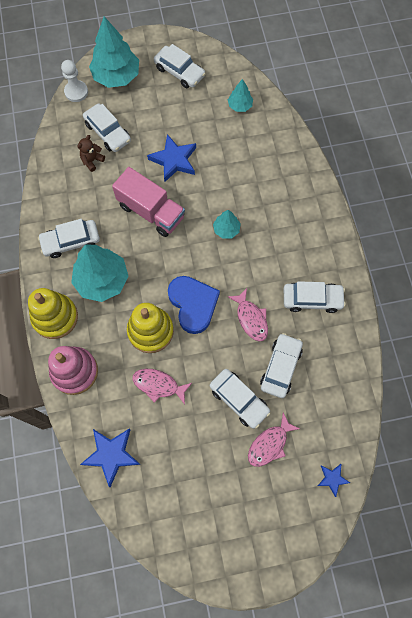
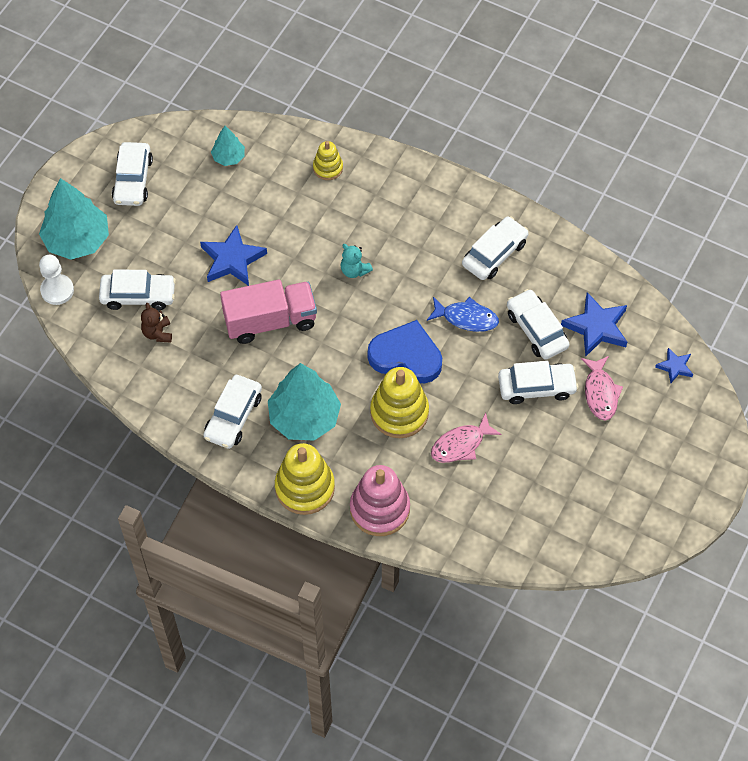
camera: 50 degrees left, 10 degrees down
blue star [80,428,141,487] -> blue star moved to [561,292,627,357]
white car [154,44,206,88] -> white car turned 105 degrees clockwise [112,142,153,206]
turquoise tree [213,210,241,239] -> turquoise teddy bear [341,244,373,278]
pink fish [228,288,268,342] -> blue fish [427,297,499,332]
none -> yellow stacking toy [313,141,343,180]

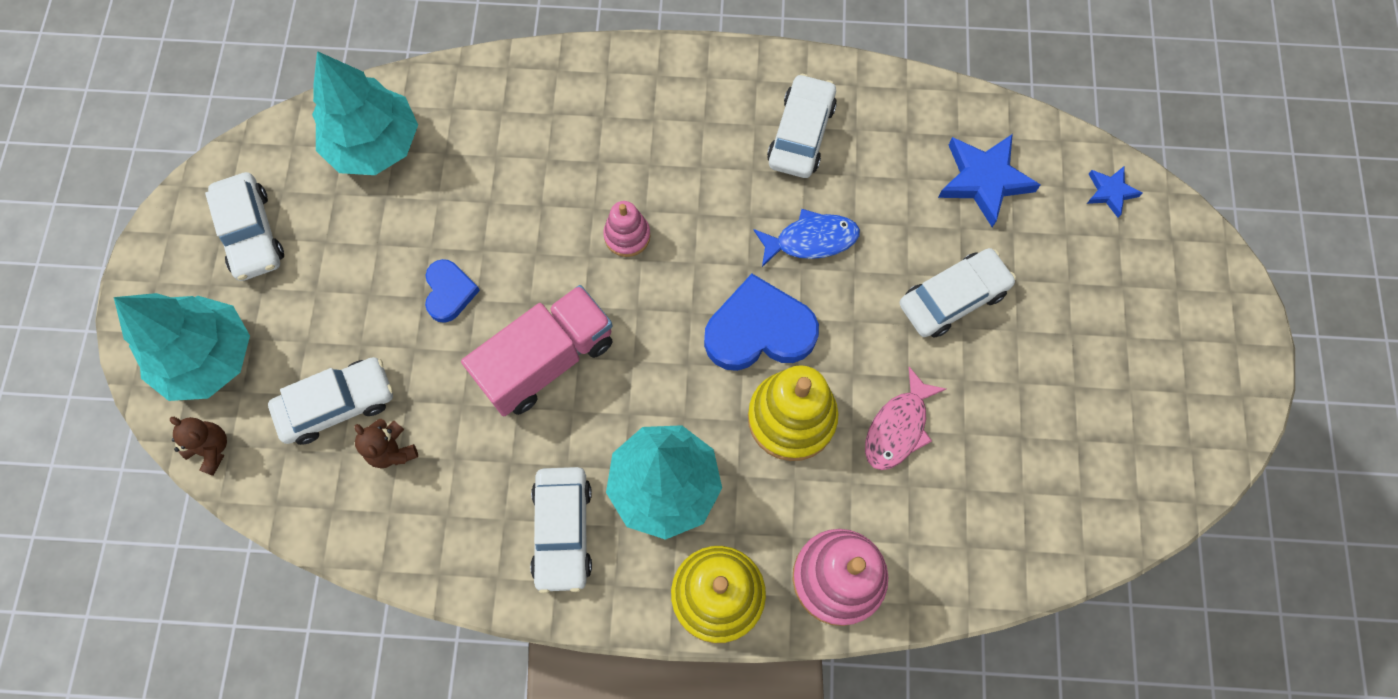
camera: 25 degrees left, 10 degrees up
white pawn [39,255,74,305] -> brown teddy bear [170,417,227,476]
blue star [200,225,267,286] -> blue heart [425,259,480,323]
turquoise tree [211,126,245,166] -> turquoise tree [312,51,418,175], size x1.98
yellow stacking toy [313,141,343,180] -> none
turquoise teddy bear [341,244,373,278] -> pink stacking toy [603,201,650,257]
white car [507,289,570,360] -> none
pink fish [581,356,623,421] -> none

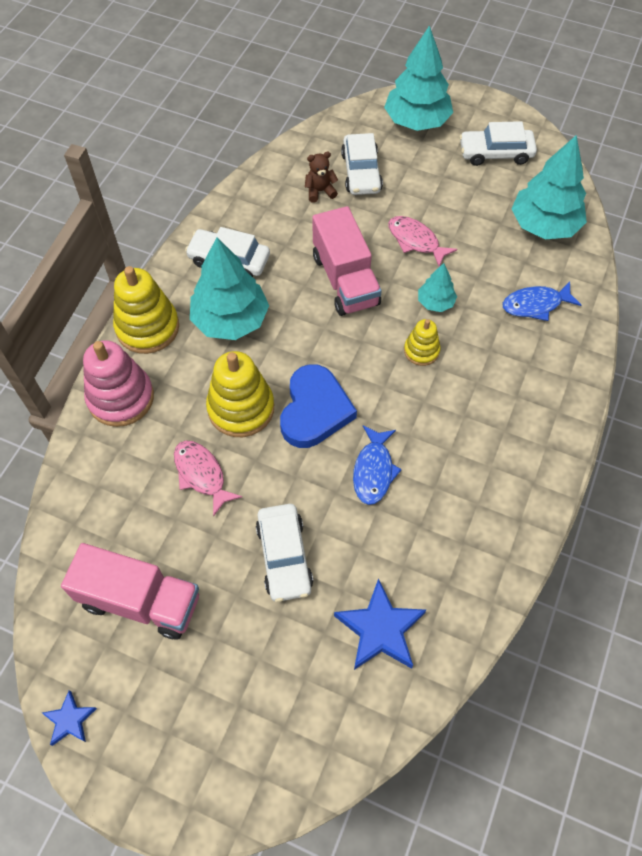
camera: 110 degrees right, 10 degrees down
brown teddy bear [170,417,227,476] -> none
blue heart [425,259,480,323] -> pink fish [388,216,457,267]
pink stacking toy [603,201,650,257] -> yellow stacking toy [404,319,441,366]
white car [767,74,837,178] -> none
blue star [1087,166,1143,218] -> blue star moved to [42,690,97,746]
none -> pink truck [61,543,199,639]
none -> turquoise tree [418,263,457,312]
none -> blue fish [502,281,581,321]

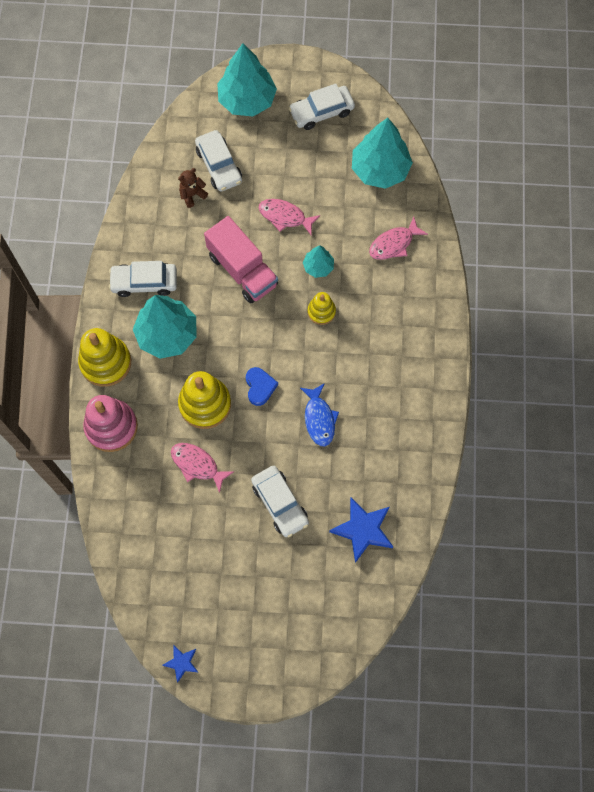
camera: 20 degrees left, 10 degrees up
pink truck [61,543,199,639] -> none
blue heart [280,364,357,448] -> blue heart [246,367,278,406], size x0.57
blue fish [502,281,581,321] -> pink fish [369,217,428,260]

